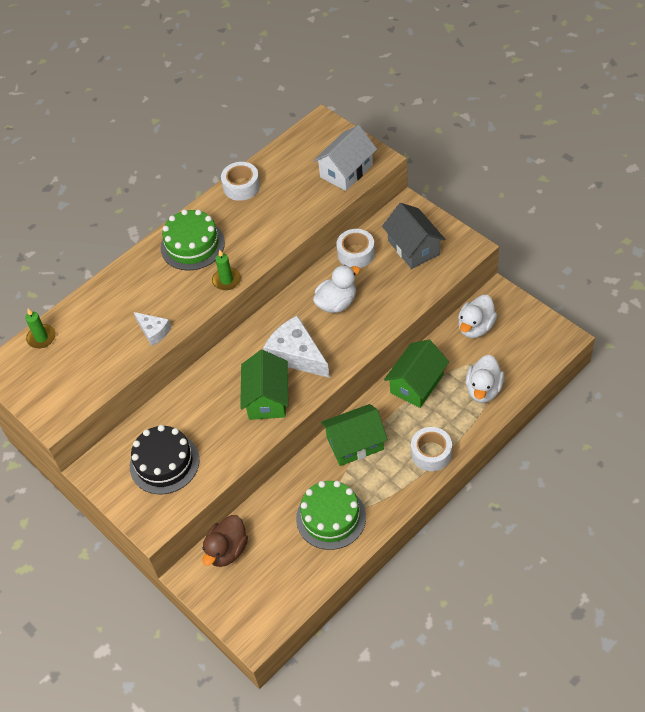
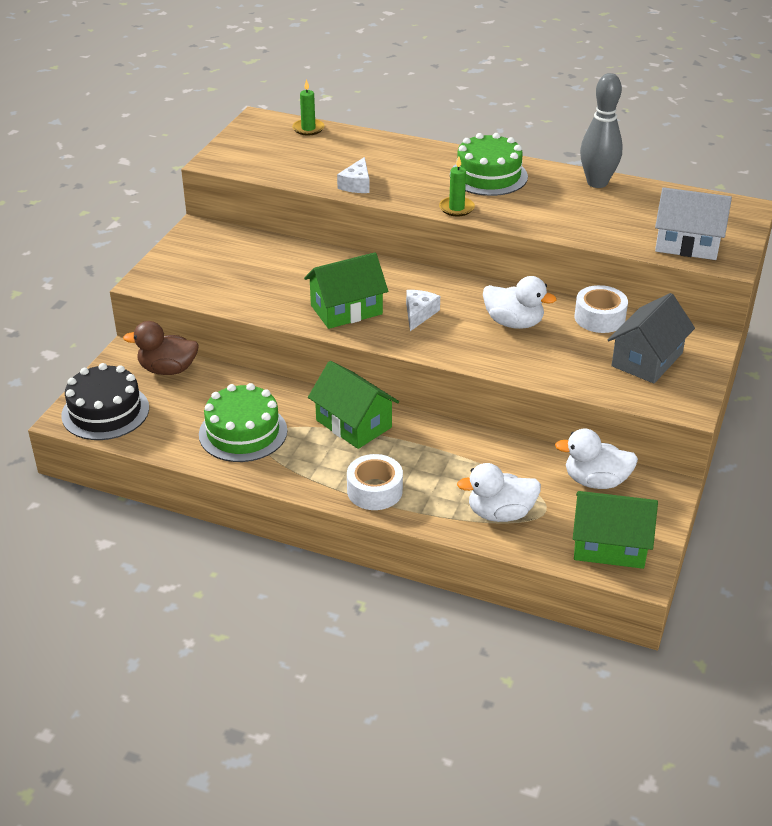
camera: 60 degrees right, 15 degrees down
black cake [130,425,200,494] -> black cake moved to [61,363,149,440]
white tape [221,162,260,201] -> grey bowling pin [580,73,623,188]
white cheese [263,315,330,378] -> white cheese [406,290,440,331], size x0.55
green house [384,340,449,408] -> green house moved to [573,491,658,569]

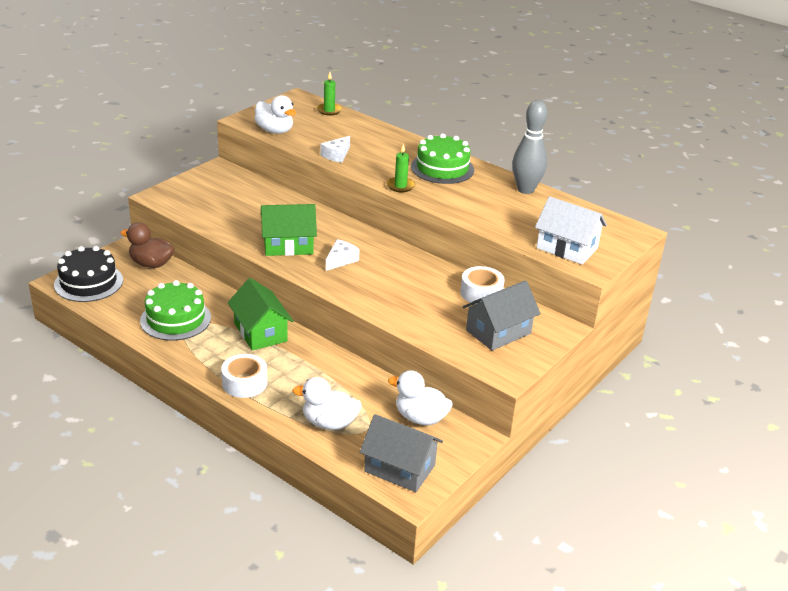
camera: 15 degrees right, 5 degrees down
white duck [483,276,556,329] -> white duck moved to [254,95,296,134]
green house [573,491,658,569] -> grey house [360,414,443,492]

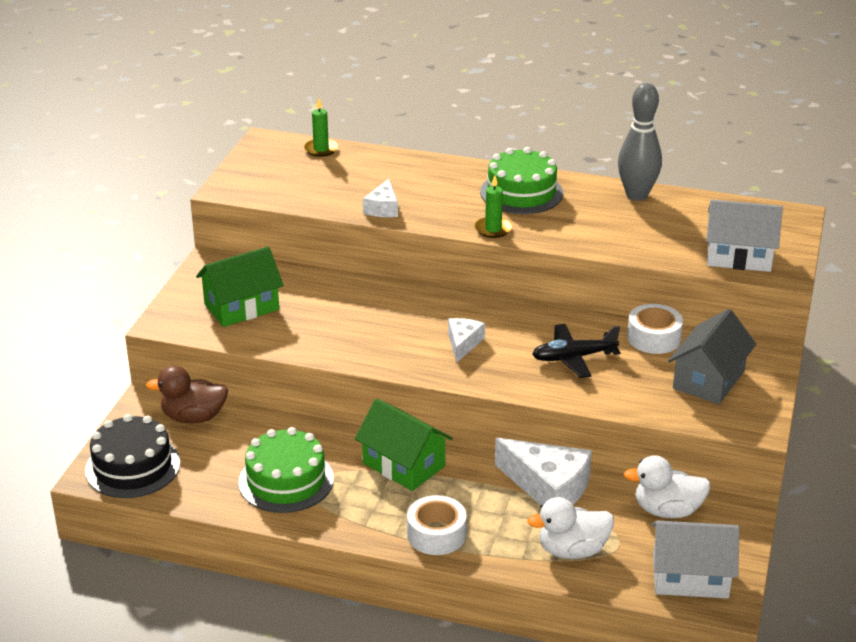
camera: 20 degrees left, 0 degrees up
white duck [254,95,296,134] -> none
green house [261,204,317,256] -> green house moved to [196,247,284,327]
grey house [360,414,443,492] -> white house [652,521,739,599]
none -> white cheese [495,438,592,505]
none -> black plane [532,324,621,378]

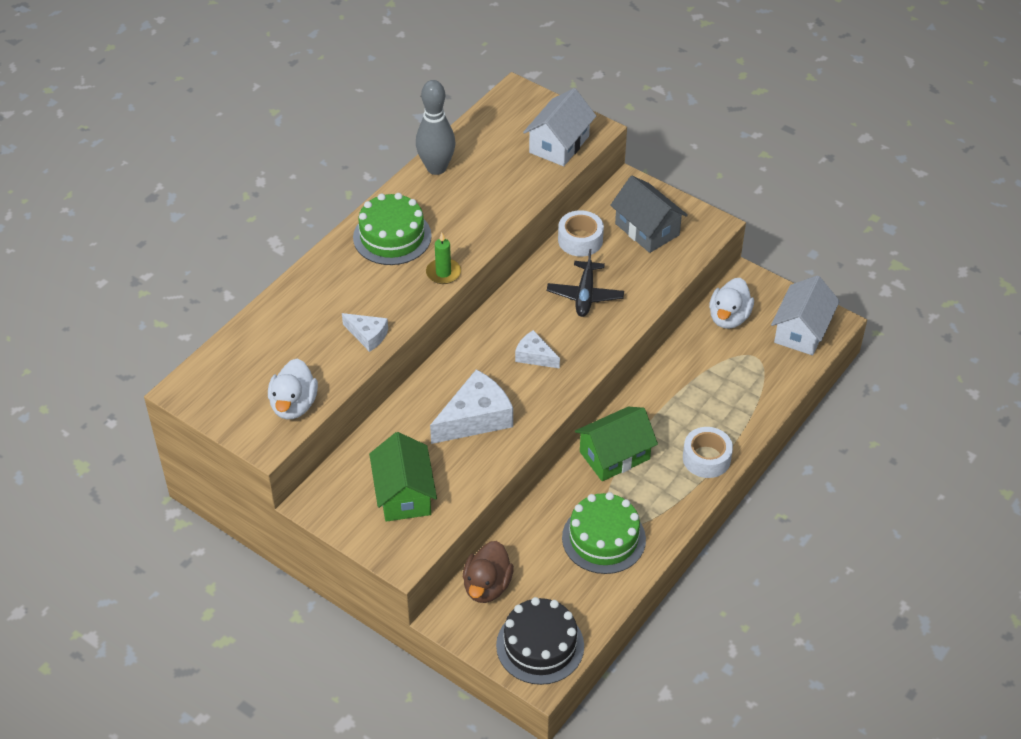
camera: 70 degrees left, 15 degrees up
green candle [304,99,338,157] -> none
white cheese [495,438,592,505] -> white cheese moved to [430,369,513,444]
white duck [527,497,614,559] -> white duck moved to [268,358,318,419]

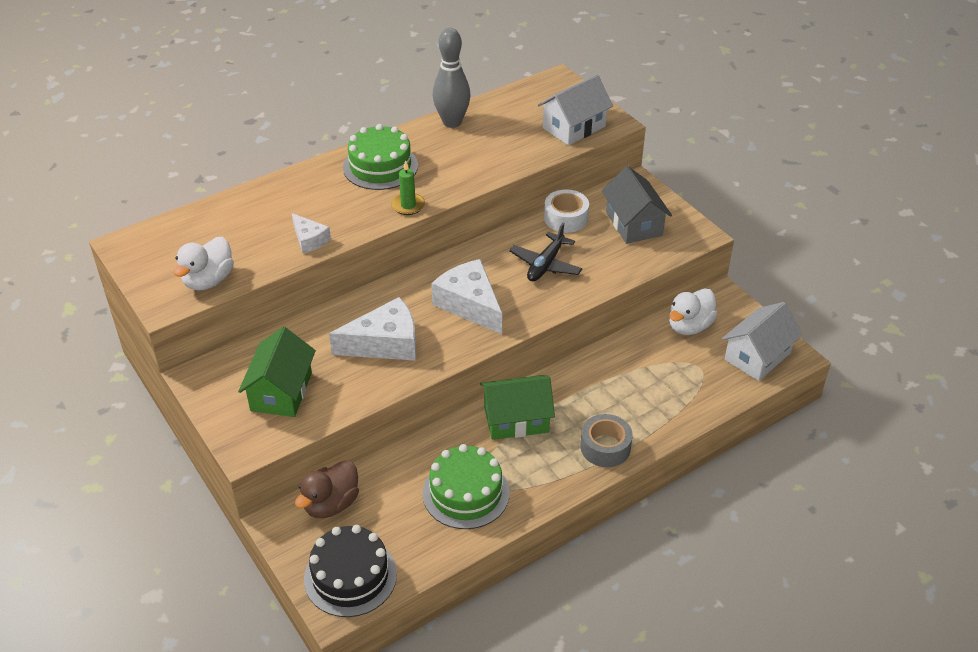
camera: 20 degrees right, 5 degrees down
white cheese [515,330,560,369] -> white cheese [431,259,502,334], size x1.80
white tape [683,427,733,478] -> grey tape [581,414,633,467]

